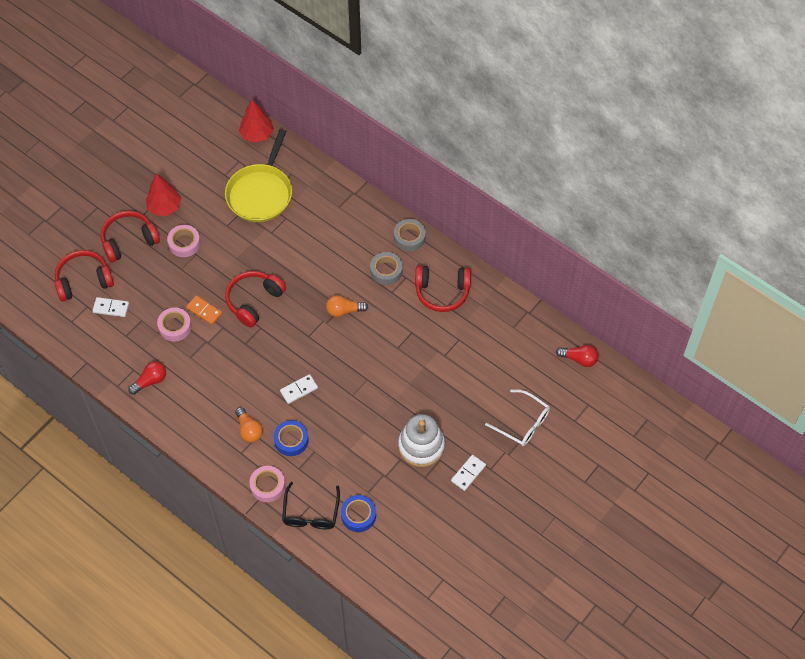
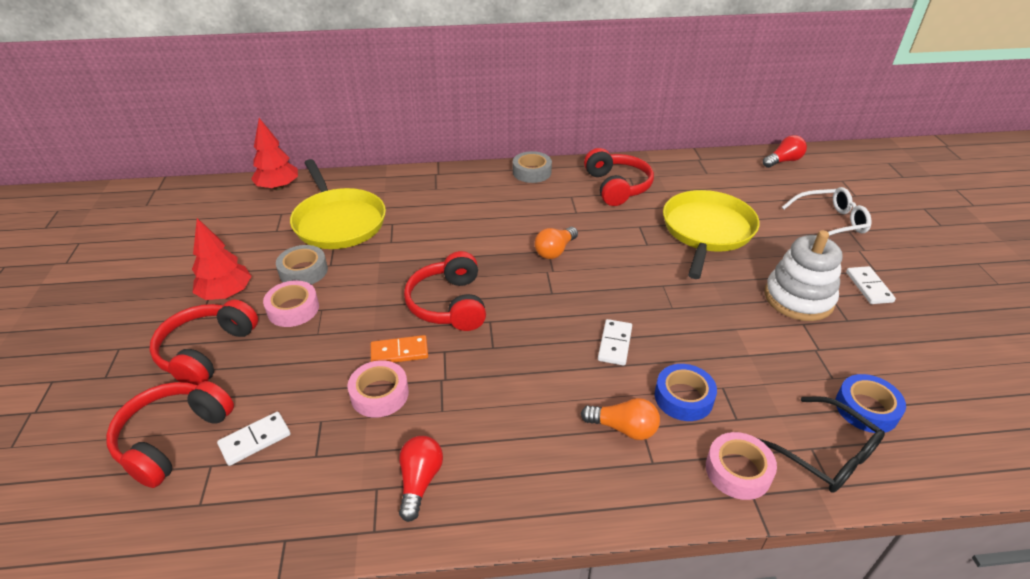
camera: 45 degrees left, 20 degrees down
grey tape [370,252,403,285] -> grey tape moved to [276,245,328,285]
red headphones [415,265,471,312] -> red headphones turned 60 degrees counterclockwise [584,148,654,206]
none -> yellow pan [663,190,760,279]

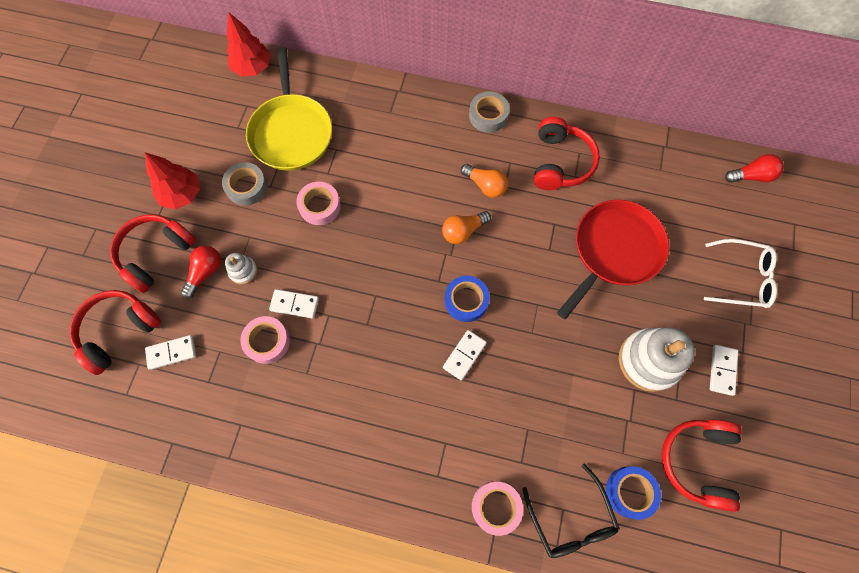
camera: 20 degrees right, 30 degrees up
pink tape [263,281,319,327] -> pink tape moved to [296,182,341,225]
orange domino [371,335,428,363] -> white domino [269,289,319,319]
red light bulb [399,436,443,522] -> red light bulb moved to [181,246,221,298]
red headphones [404,251,486,331] -> red headphones moved to [662,420,741,512]
orange light bulb [581,398,660,440] -> orange light bulb moved to [461,164,508,198]
blue tape [655,364,717,421] -> blue tape moved to [445,276,490,322]
yellow pan [663,190,760,279] -> red pan [557,200,669,319]
none -> white stacking toy [225,253,257,284]

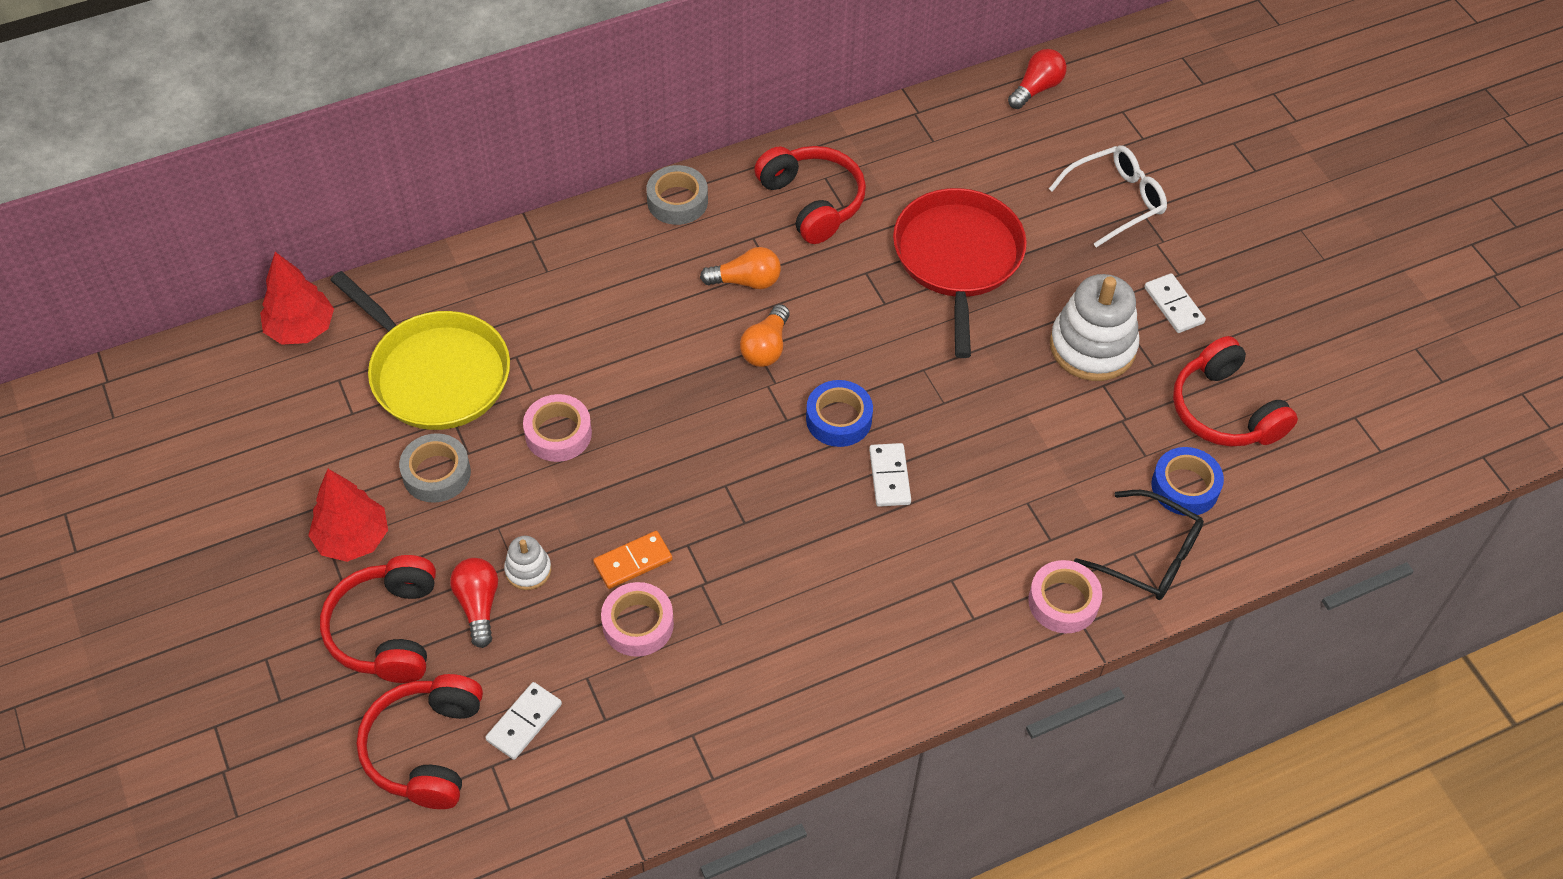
camera: 40 degrees left, 15 degrees down
white domino [269,289,319,319] -> orange domino [593,531,672,589]

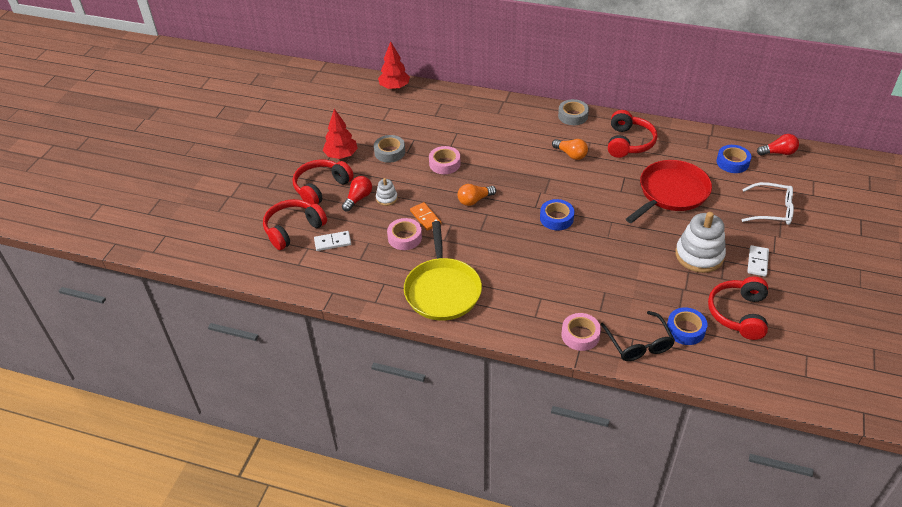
camera: 45 degrees right, 10 degrees down
yellow pan [330,271,510,430] -> yellow pan moved to [404,221,482,321]
orange domino [593,531,672,589] -> orange domino turned 45 degrees clockwise [410,202,441,231]
orange light bulb [740,304,790,367] -> orange light bulb moved to [457,184,496,206]
white domino [869,443,911,507] -> none
none -> blue tape [716,145,751,173]

